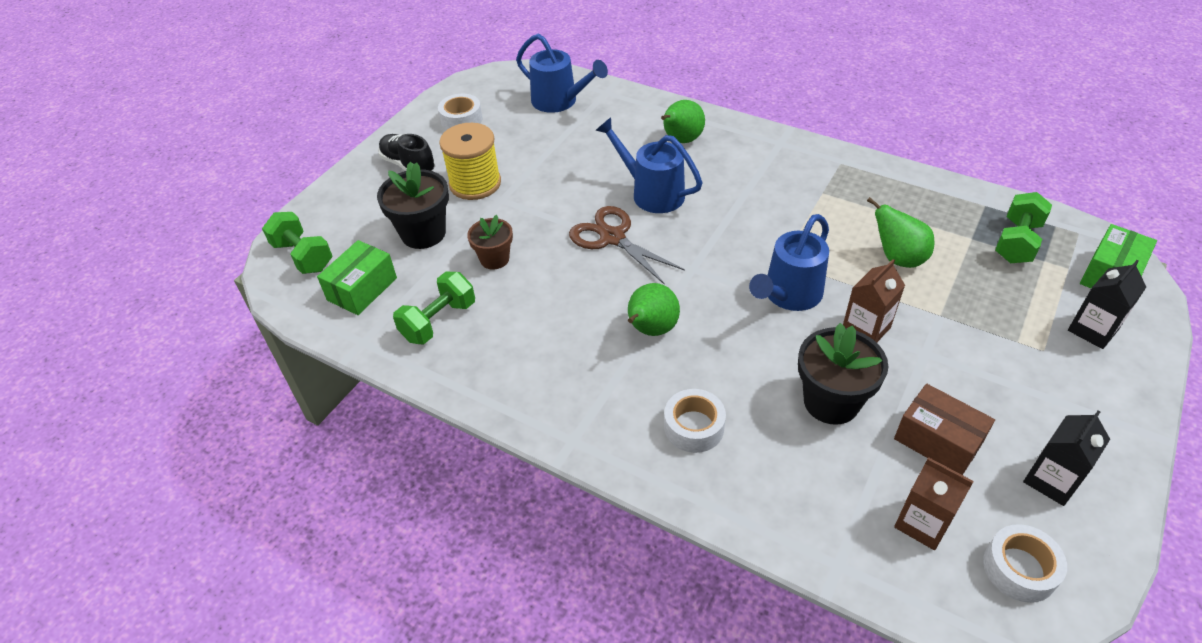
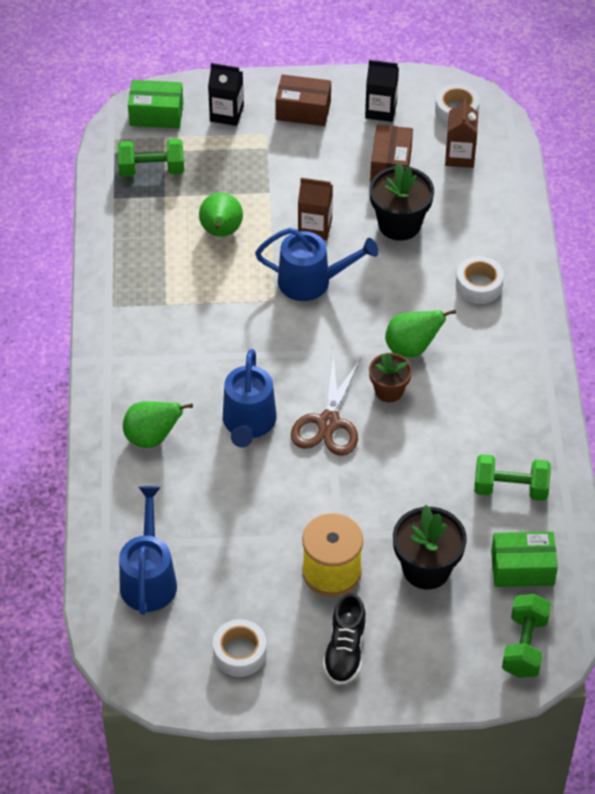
camera: 125 degrees left, 5 degrees up
brown flower pot [467,215,513,270] -> brown flower pot moved to [369,353,412,402]
none -> brown box [275,74,331,126]

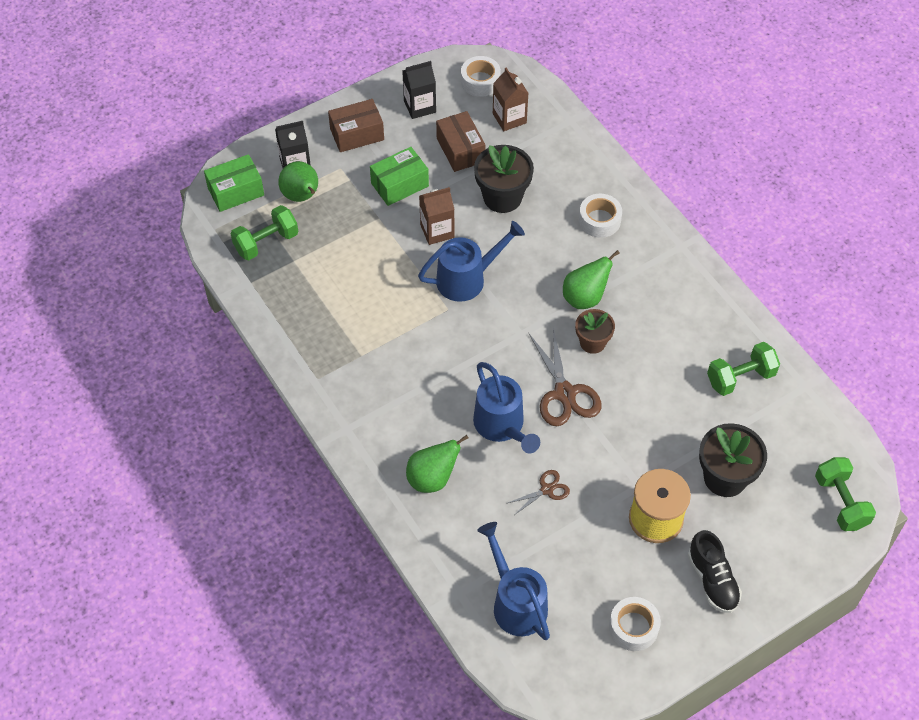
camera: 30 degrees left, 5 degrees up
green pear [199,192,243,237] -> green pear moved to [278,161,318,202]
green box [491,531,558,587] -> green box moved to [370,147,429,206]
none -> brown scissors [506,470,570,514]

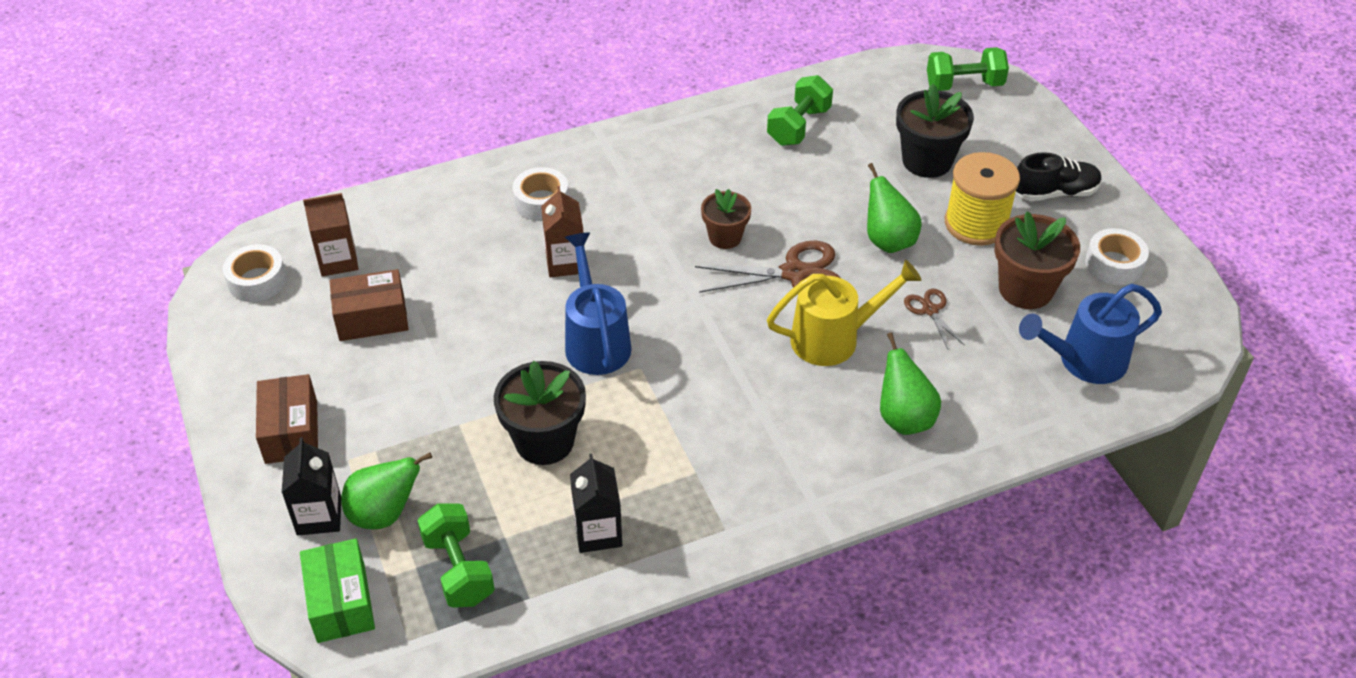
camera: 80 degrees left, 10 degrees down
green box [370,147,429,206] -> none
black carton [402,61,436,119] -> black carton moved to [570,454,622,553]
brown carton [419,187,455,245] -> brown carton moved to [541,186,585,277]
blue watering can [473,362,540,453] -> yellow watering can [767,260,921,366]
black flower pot [474,145,534,213] -> black flower pot moved to [494,361,586,465]
green pear [563,250,620,309] -> green pear moved to [867,163,921,253]
green dumbbell [707,342,780,396] -> green dumbbell turned 45 degrees clockwise [767,75,833,146]
none -> brown flower pot [994,211,1080,309]

